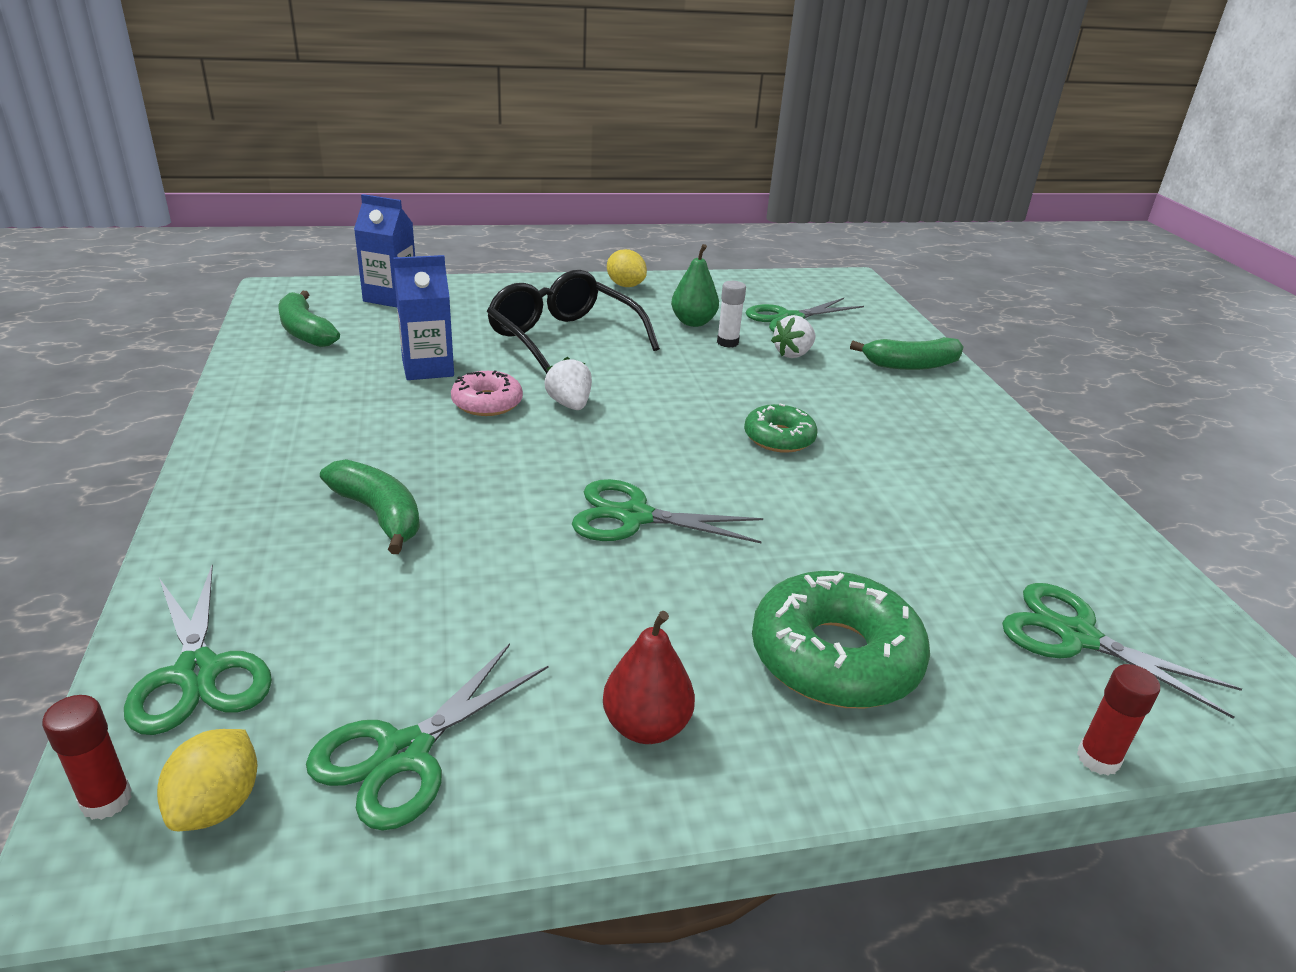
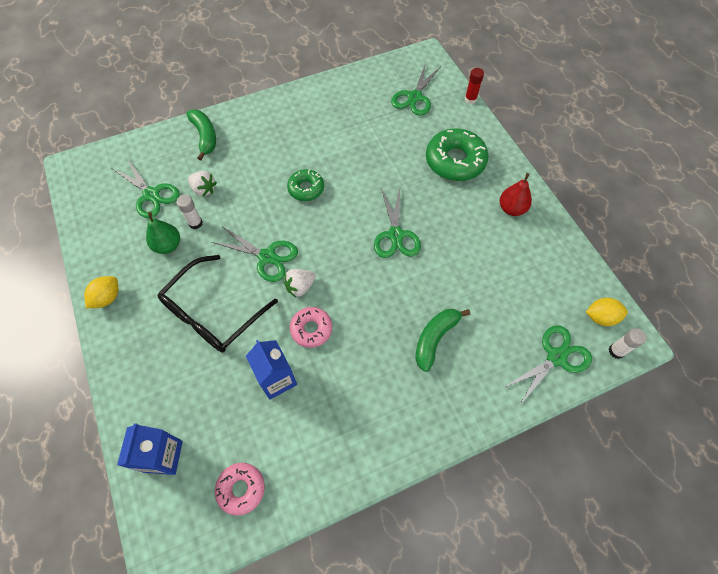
camera: 100 degrees left, 30 degrees up
red glue stick [42,695,132,820] -> white glue stick [609,328,647,359]
green banana [278,291,340,347] -> pink donut [215,463,265,516]
green scissors [306,643,548,831] -> green scissors moved to [212,227,298,282]

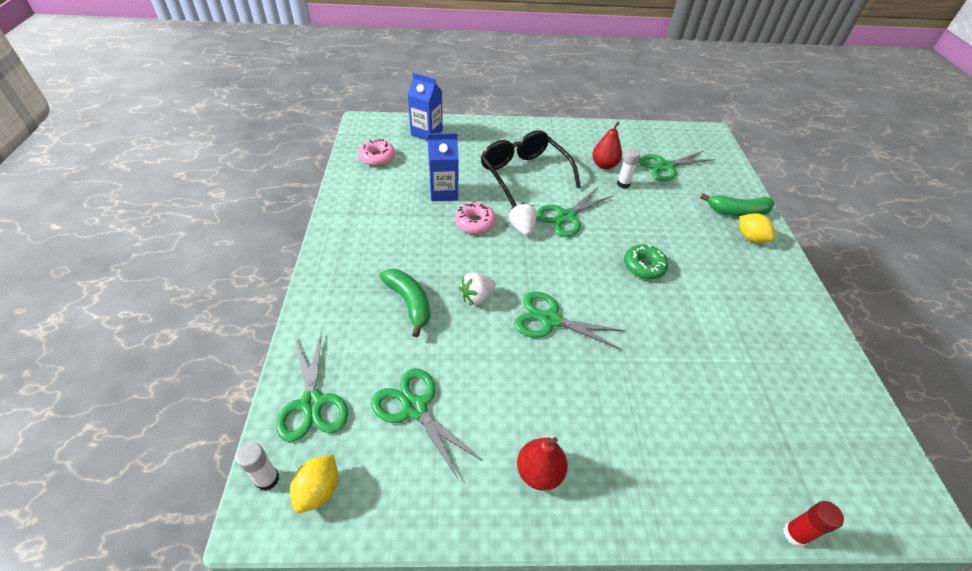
camera: 110 degrees right, 15 degrees down
yellow lemon [84,276,118,308] -> yellow lemon moved to [740,213,775,243]
green pear [146,212,180,254] -> red pear [592,122,622,169]
white strawberry [188,171,217,196] -> white strawberry moved to [459,273,496,305]
green scissors [391,63,441,116] -> green scissors moved to [371,368,482,479]
green donut [426,129,489,181] -> none

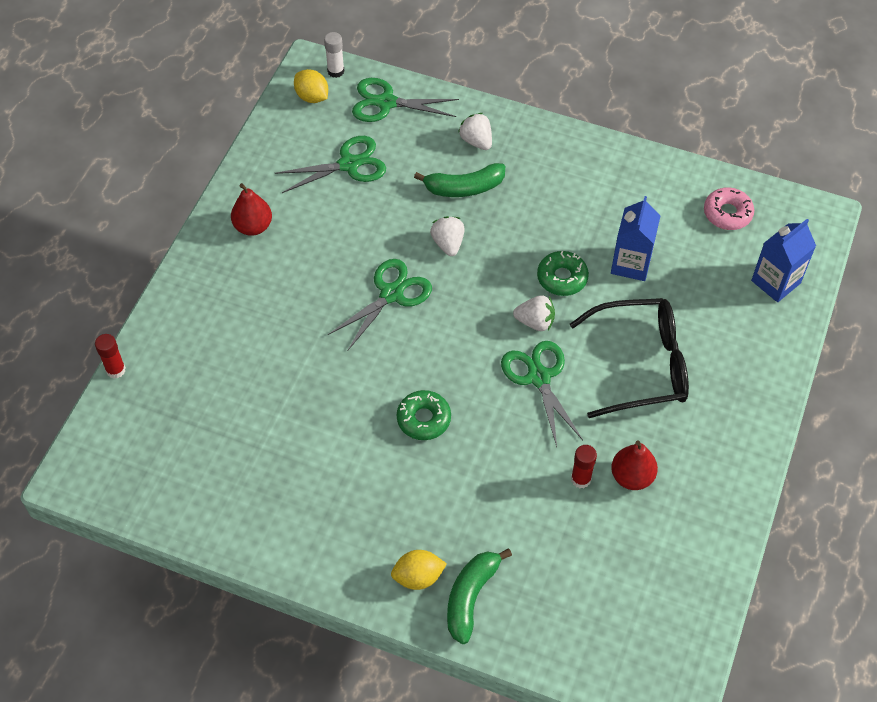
camera: 115 degrees right, 10 degrees up
pink donut [455,202,496,234] -> green donut [537,251,589,296]
white glue stick [617,149,640,188] -> red glue stick [571,445,597,488]
green scissors [638,150,715,181] -> none
none -> white strawberry [458,113,492,150]

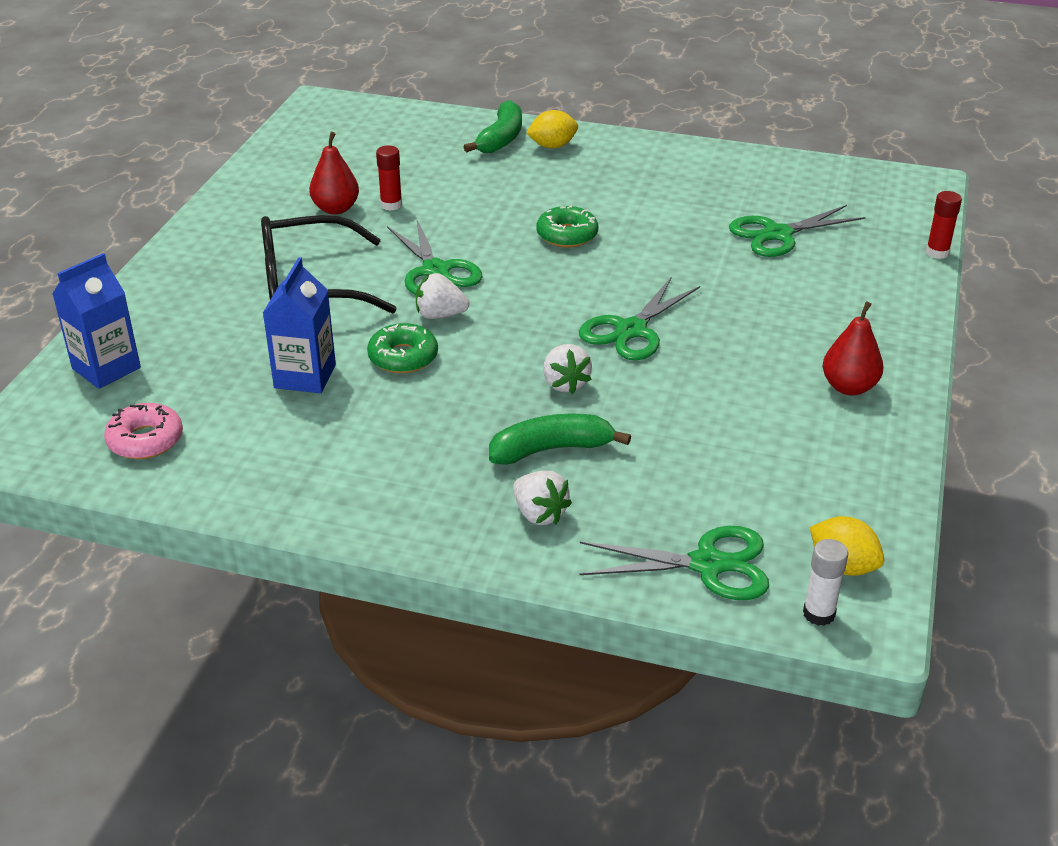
camera: 175 degrees right, 20 degrees down
green scissors [275,136,386,193] -> green scissors moved to [729,205,866,257]

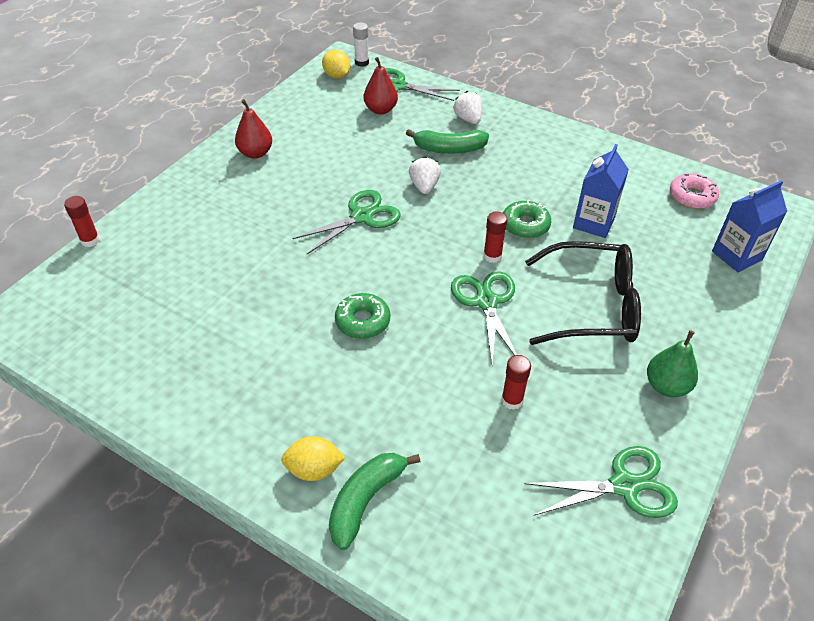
camera: 165 degrees left, 10 degrees up
red pear [309,132,359,215] -> red pear moved to [364,57,398,115]
white strawberry [416,273,469,319] -> red glue stick [483,211,508,263]
green scissors [729,205,866,257] -> green scissors moved to [524,446,678,518]
none -> green pear [647,330,698,397]

